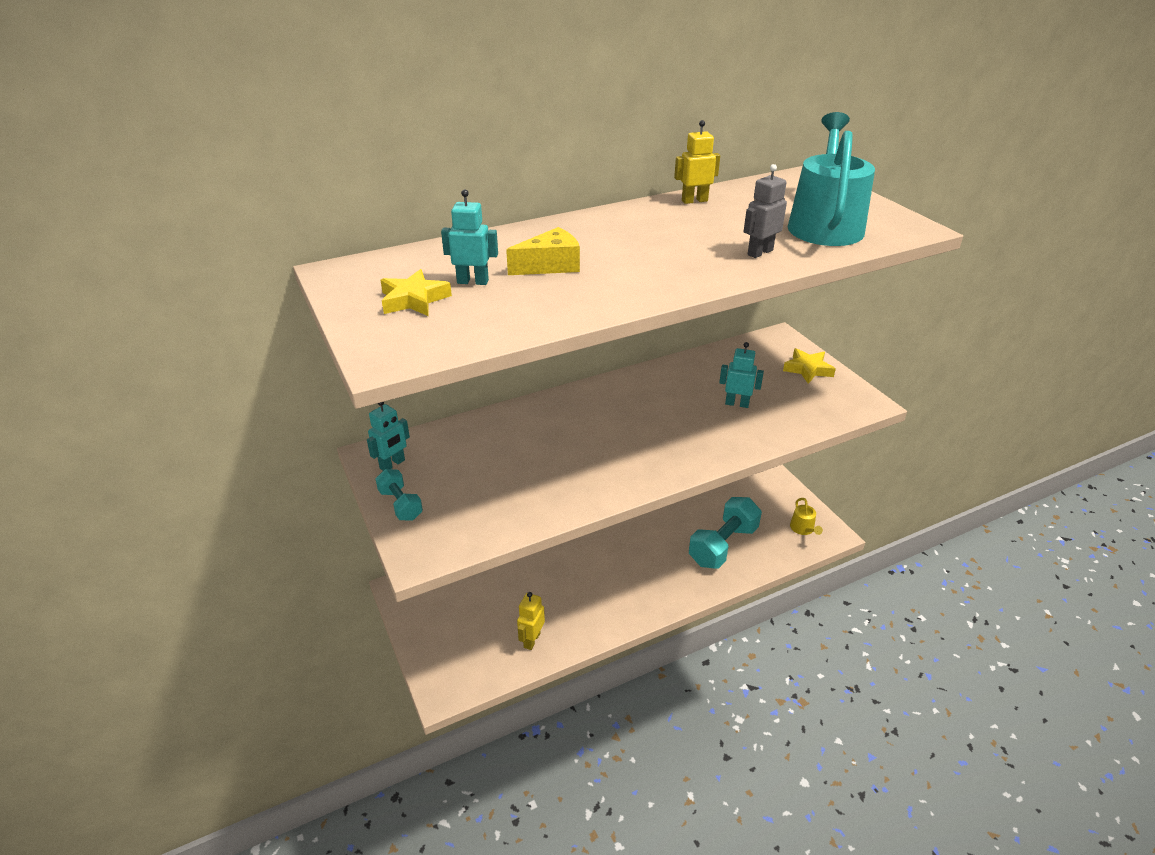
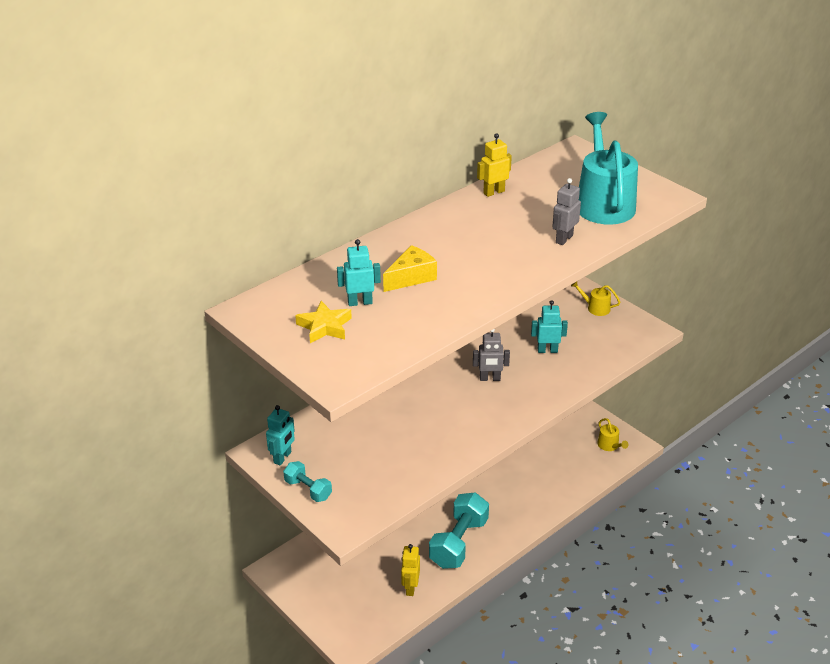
camera: 15 degrees left, 0 degrees up
turquoise dumbbell [689,497,762,569] -> turquoise dumbbell moved to [429,492,489,569]
yellow star [783,348,836,384] -> yellow watering can [571,282,620,316]
none -> grey robot [473,329,510,381]

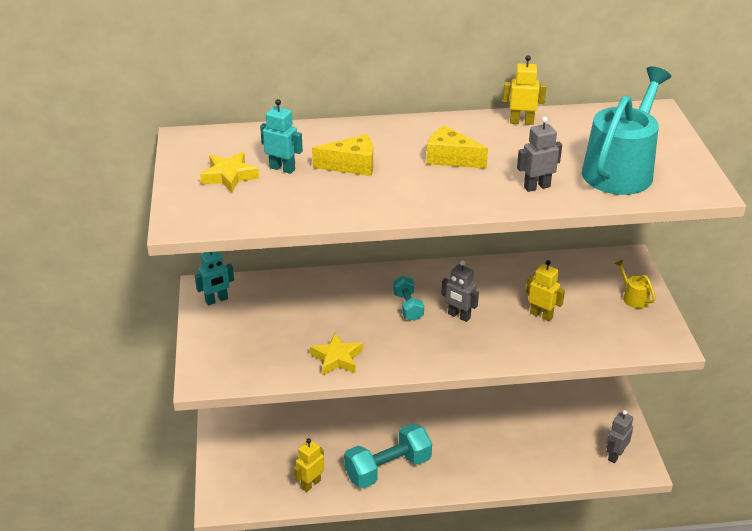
camera: 35 degrees right, 0 degrees up
turquoise dumbbell [283,461,332,502] -> turquoise dumbbell moved to [393,276,424,321]
turquoise robot [531,300,568,353] -> yellow robot [526,260,565,321]
yellow watering can [597,418,629,451] -> grey robot [606,410,633,463]
none -> yellow star [310,333,363,375]
none -> yellow cheese [427,125,488,169]

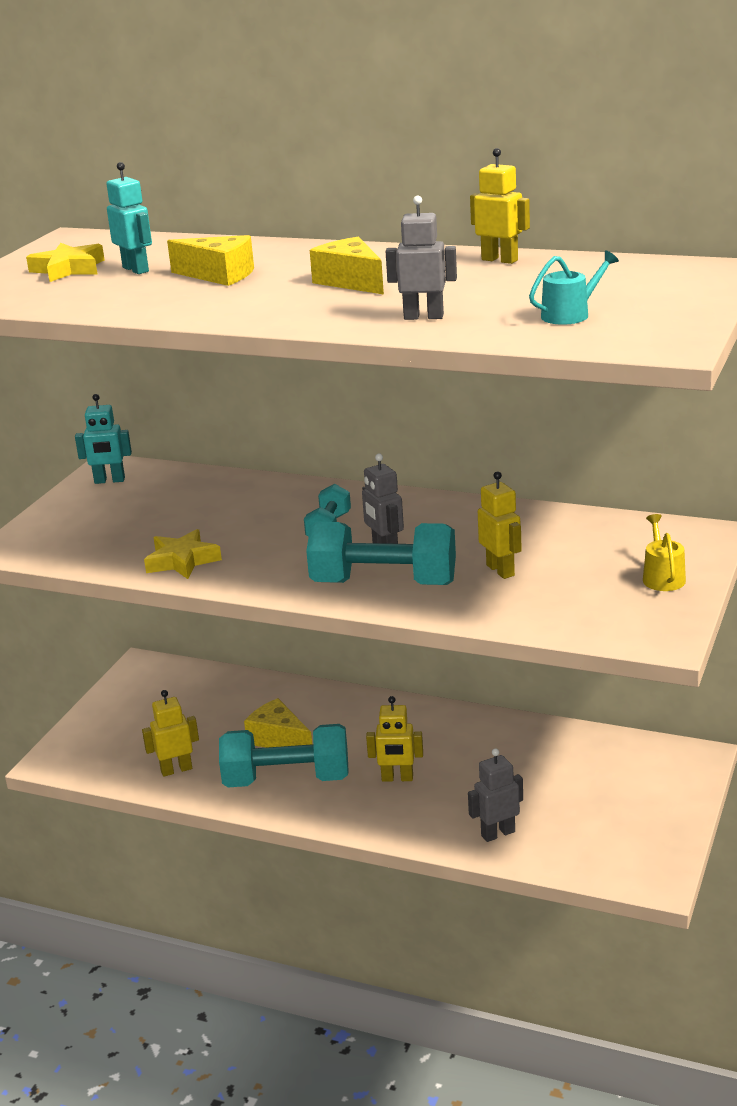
camera: 30 degrees right, 10 degrees down
turquoise watering can [582,66,671,195] -> turquoise watering can [529,251,619,325], size x0.42
grey robot [606,410,633,463] -> grey robot moved to [468,748,523,842]
none -> yellow cheese [244,698,312,748]
none -> turquoise dumbbell [306,522,456,585]
none -> yellow robot [366,696,423,782]

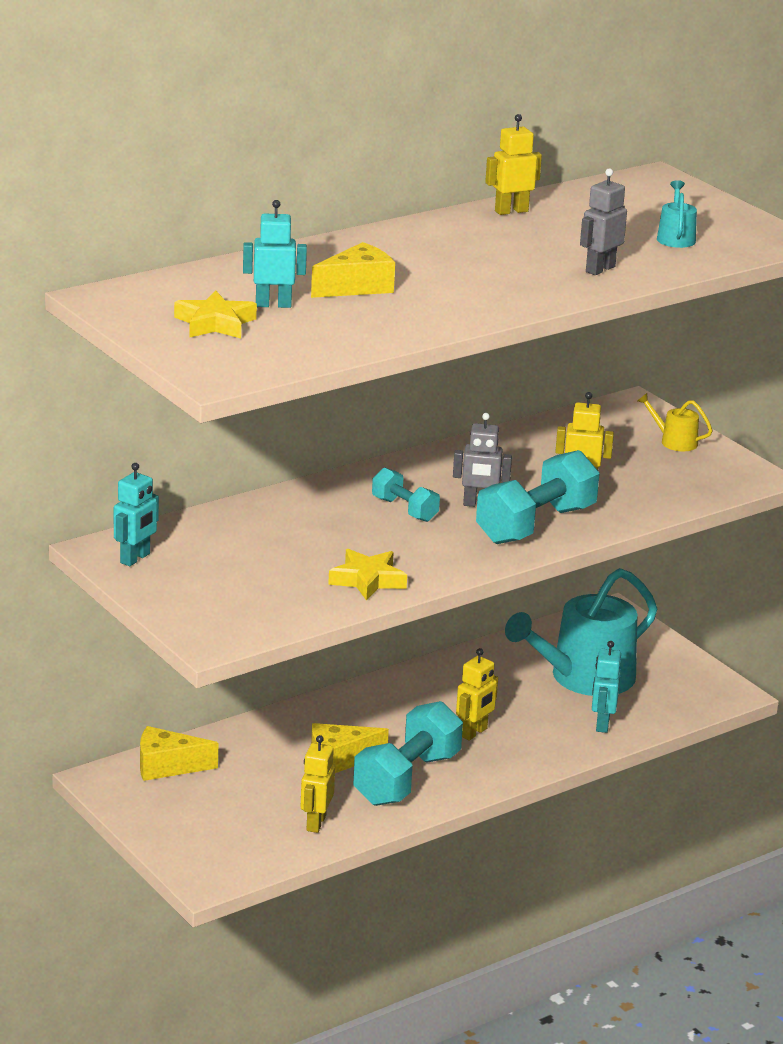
camera: 60 degrees left, 0 degrees up
yellow cheese [310,237,384,295] -> yellow cheese moved to [140,726,218,781]
grey robot [468,748,523,842] -> turquoise robot [592,641,621,733]
none -> turquoise watering can [505,568,657,696]

